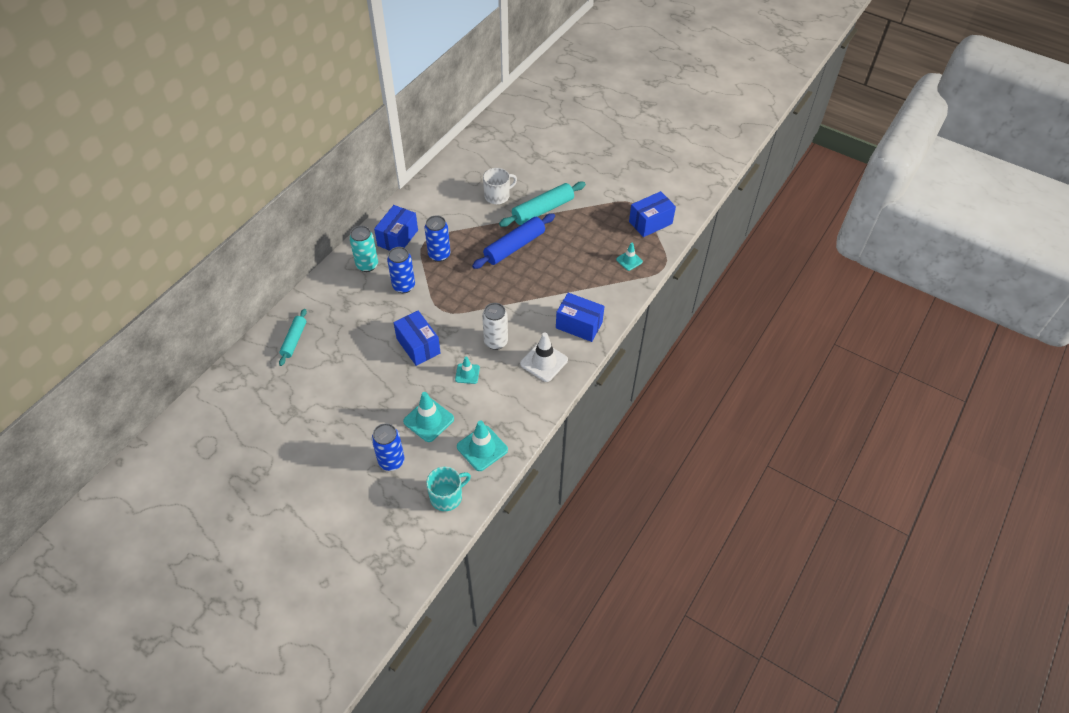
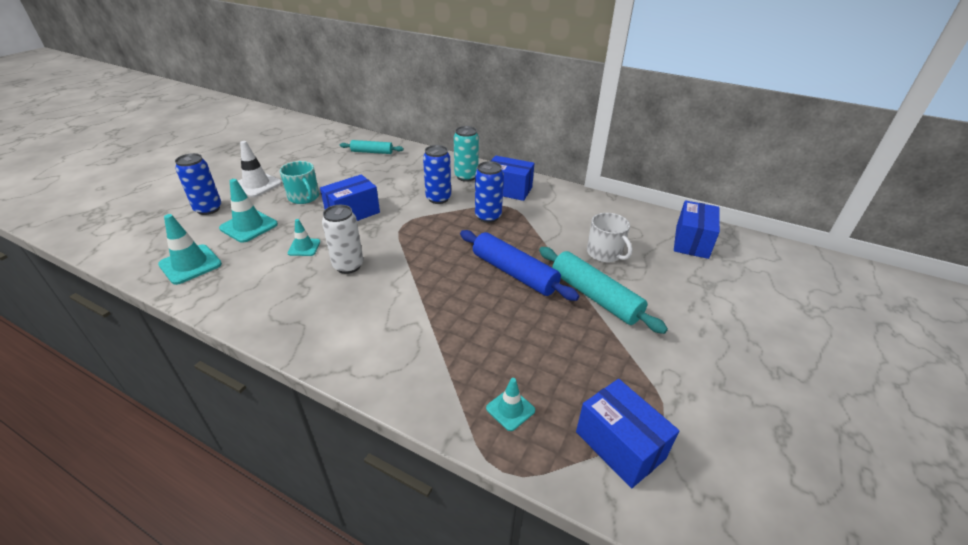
camera: 85 degrees right, 15 degrees down
turquoise mug [426,467,471,511] -> turquoise mug moved to [280,161,319,204]
white traffic cone [520,333,568,382] -> white traffic cone moved to [238,141,282,198]
blue box [556,293,605,342] -> blue box moved to [674,200,720,259]

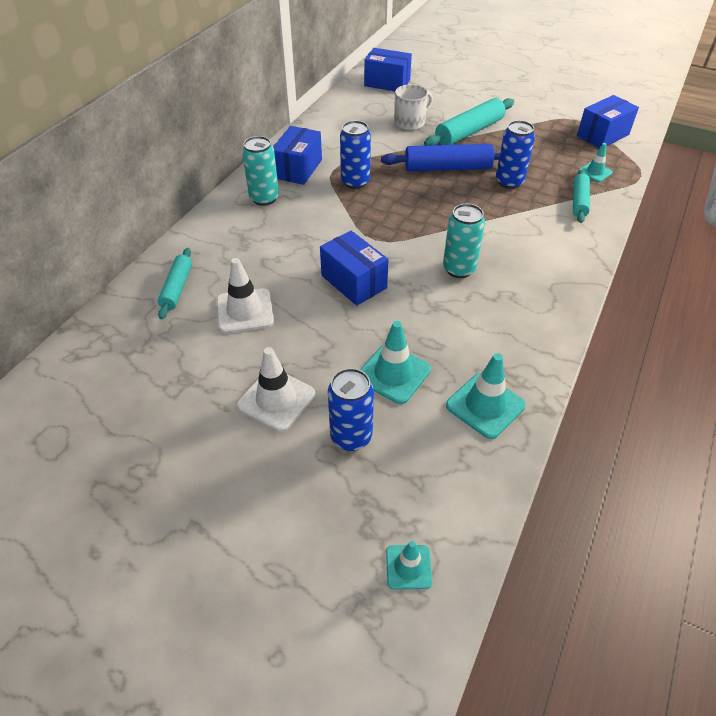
camera: 90 degrees left, 10 degrees up
turquoise mug [280,161,319,204] -> none
turquoise traffic cone [287,219,320,256] -> turquoise traffic cone moved to [386,541,433,589]
white can [322,205,363,274] -> turquoise can [443,204,485,278]
blue can [423,145,451,204] -> blue can moved to [496,120,535,189]
blue rolling pin [460,230,579,301] -> blue rolling pin turned 45 degrees clockwise [381,144,500,171]
none -> white traffic cone [216,258,274,333]
none -> turquoise rolling pin [573,170,590,223]

